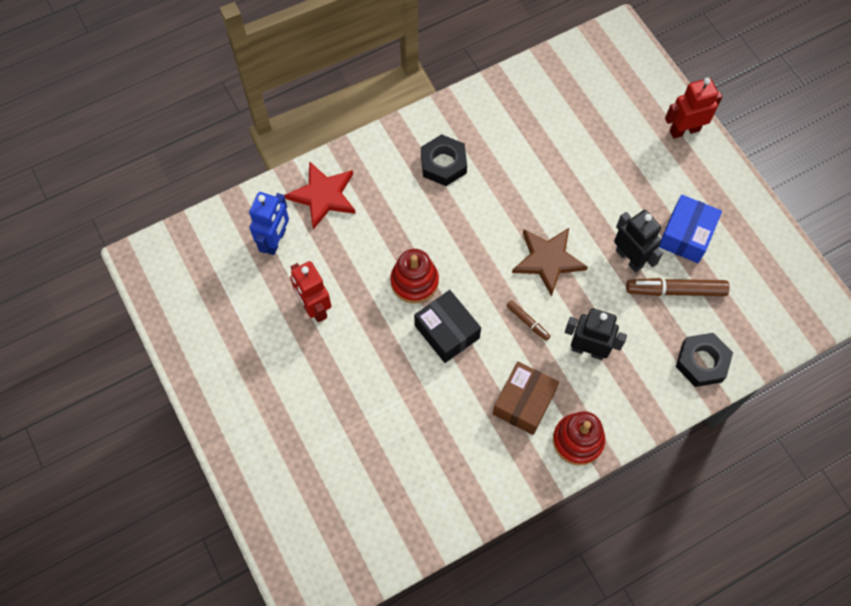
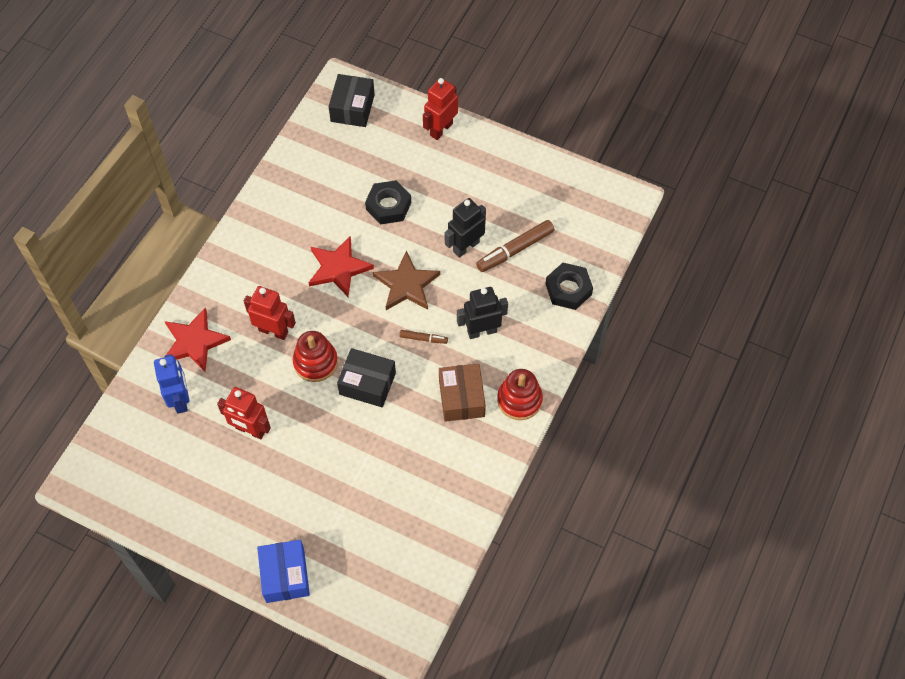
camera: 35 degrees left, 5 degrees down
black nut [421,134,467,186] -> black nut moved to [365,180,411,225]
black robot [614,210,663,272] -> black robot turned 60 degrees counterclockwise [445,198,486,258]
blue box [659,195,722,263] -> blue box moved to [257,540,310,603]
none -> red robot [244,286,296,340]
none -> red star [308,236,374,297]
none -> black box [328,74,375,127]

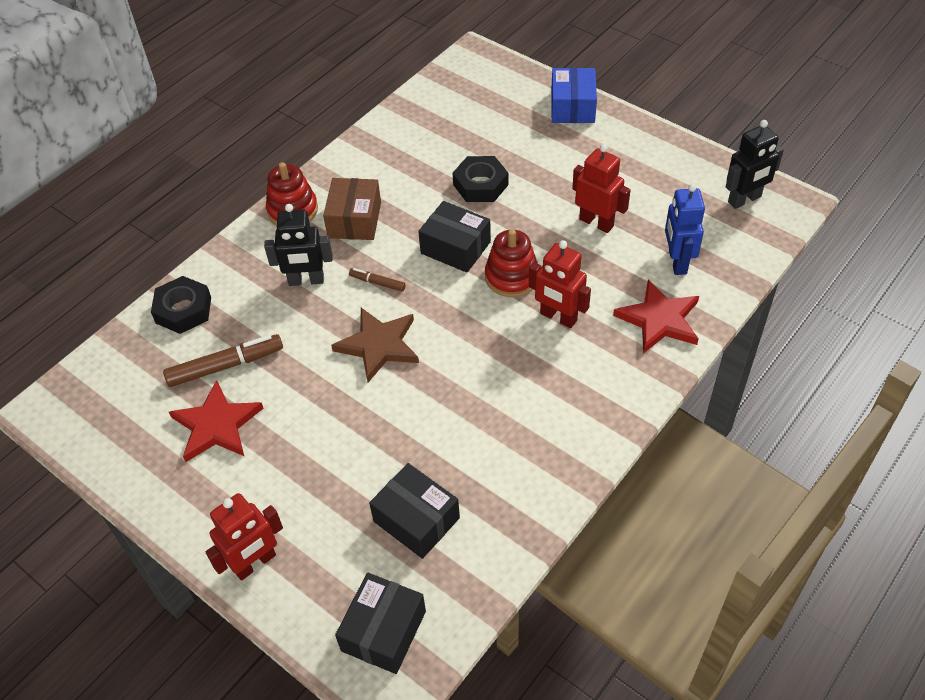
camera: 165 degrees left, 10 degrees down
red star [308,236,374,297] -> red star moved to [169,380,264,462]
black nut [365,180,411,225] -> black nut moved to [453,156,508,202]
black robot [445,198,486,258] -> black robot moved to [726,120,784,209]
none -> black box [369,463,460,559]

